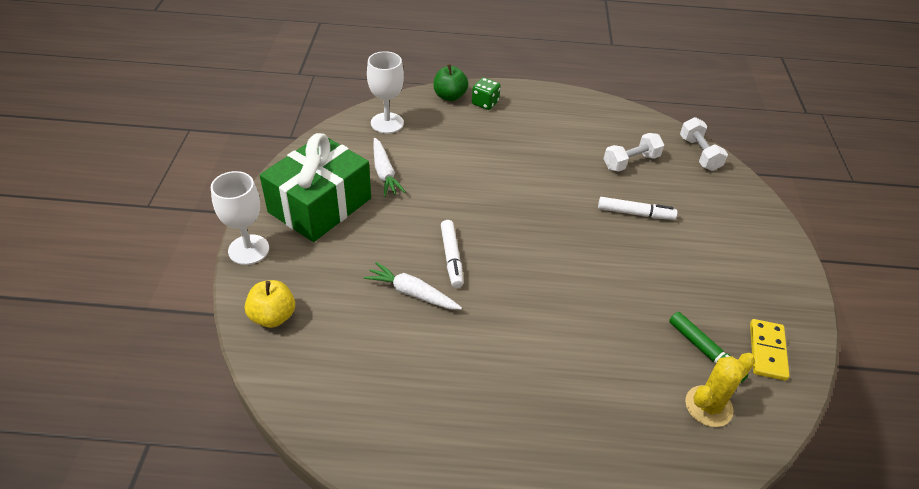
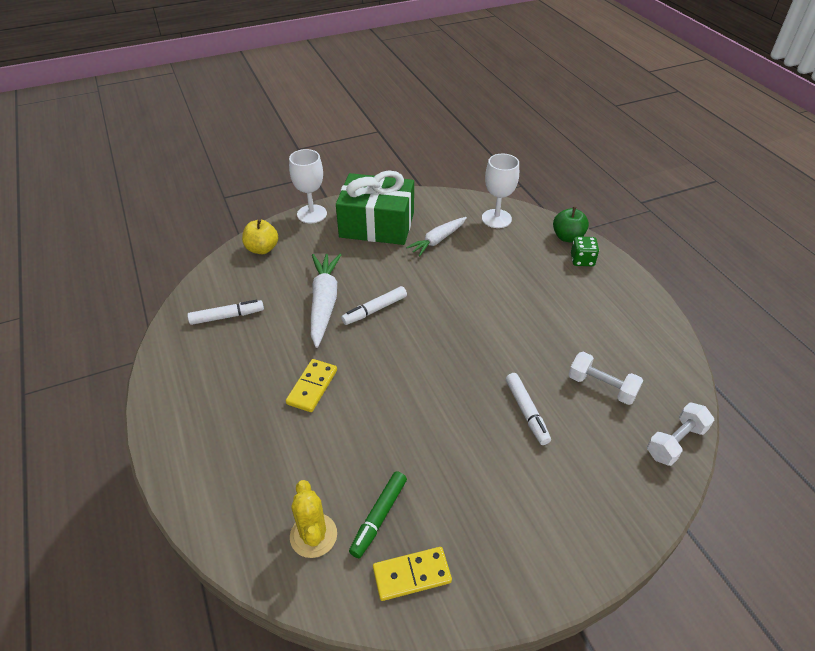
camera: 65 degrees right, 0 degrees up
white carrot [364,262,462,310] -> white carrot [311,254,342,348], size x1.52
yellow cactus [685,353,755,427] -> yellow cactus turned 45 degrees clockwise [290,480,337,558]
none -> white marker [187,300,264,325]
none -> yellow domino [286,359,337,412]

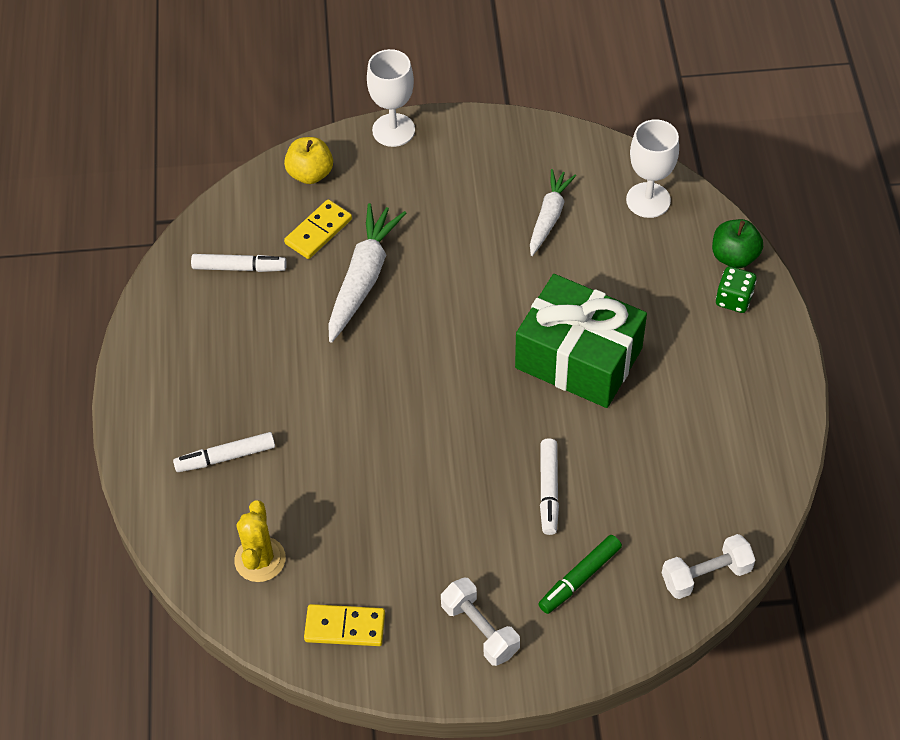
camera: 20 degrees right, 10 degrees up
yellow domino [286,359,337,412] -> yellow domino moved to [284,199,352,259]
green gift [336,170,414,245] -> green gift moved to [515,274,647,408]
white marker [341,286,407,325] -> white marker moved to [173,432,275,472]
green marker [349,471,407,558] -> green marker moved to [538,535,622,614]
white carrot [406,217,467,257] -> white carrot turned 135 degrees clockwise [530,169,576,256]
white dumbbell [568,352,643,405] -> white dumbbell moved to [441,578,520,666]

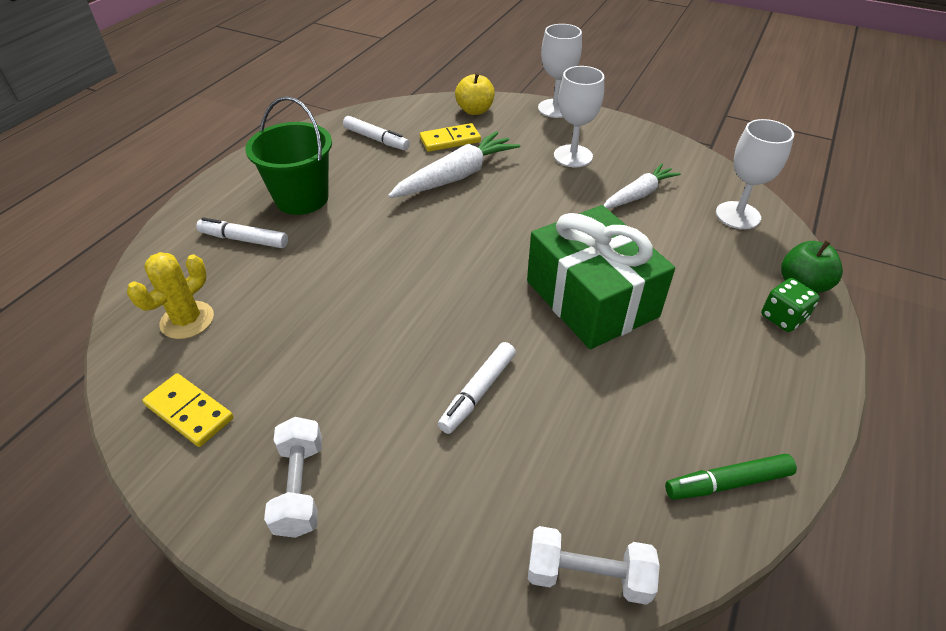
camera: 30 degrees right, 10 degrees down
green marker [538,535,622,614] -> green marker moved to [665,454,797,500]
none -> green bucket [246,96,332,215]
none -> white goblet [554,66,604,167]

